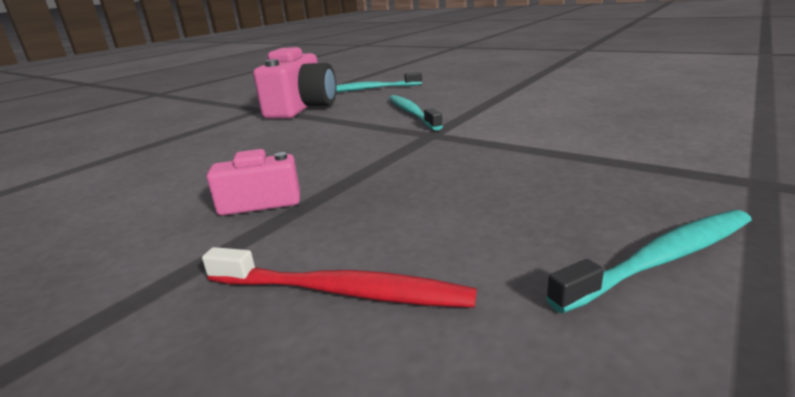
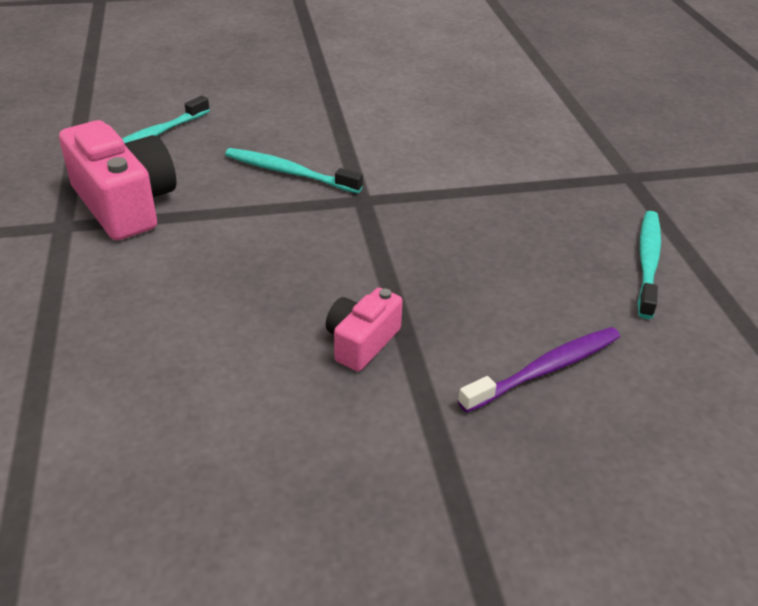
camera: 50 degrees left, 15 degrees up
red toothbrush [202,247,477,308] -> purple toothbrush [458,327,620,413]

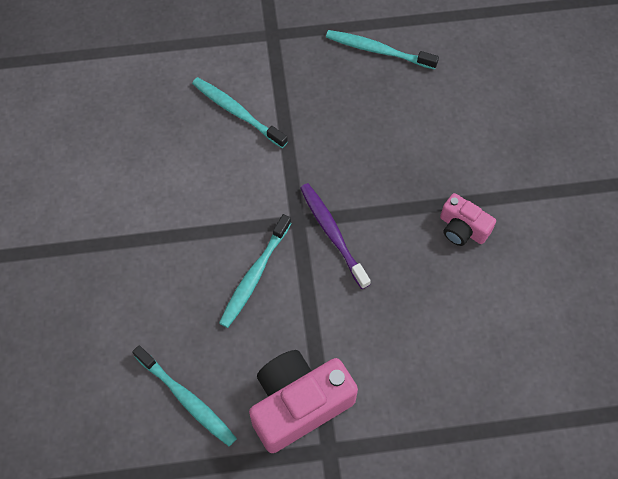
camera: 85 degrees left, 25 degrees up
purple toothbrush [458,327,620,413] -> purple toothbrush moved to [300,183,371,289]
none -> turquoise toothbrush [192,77,288,148]

